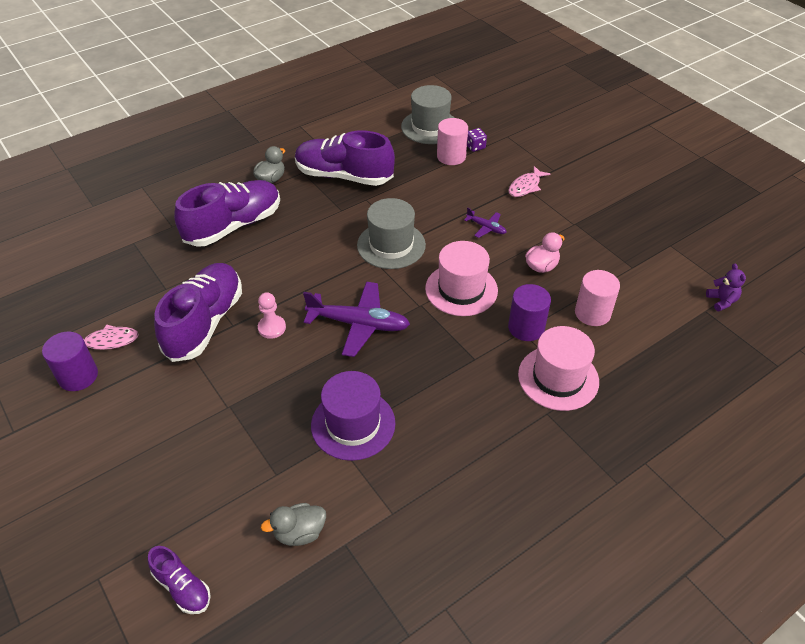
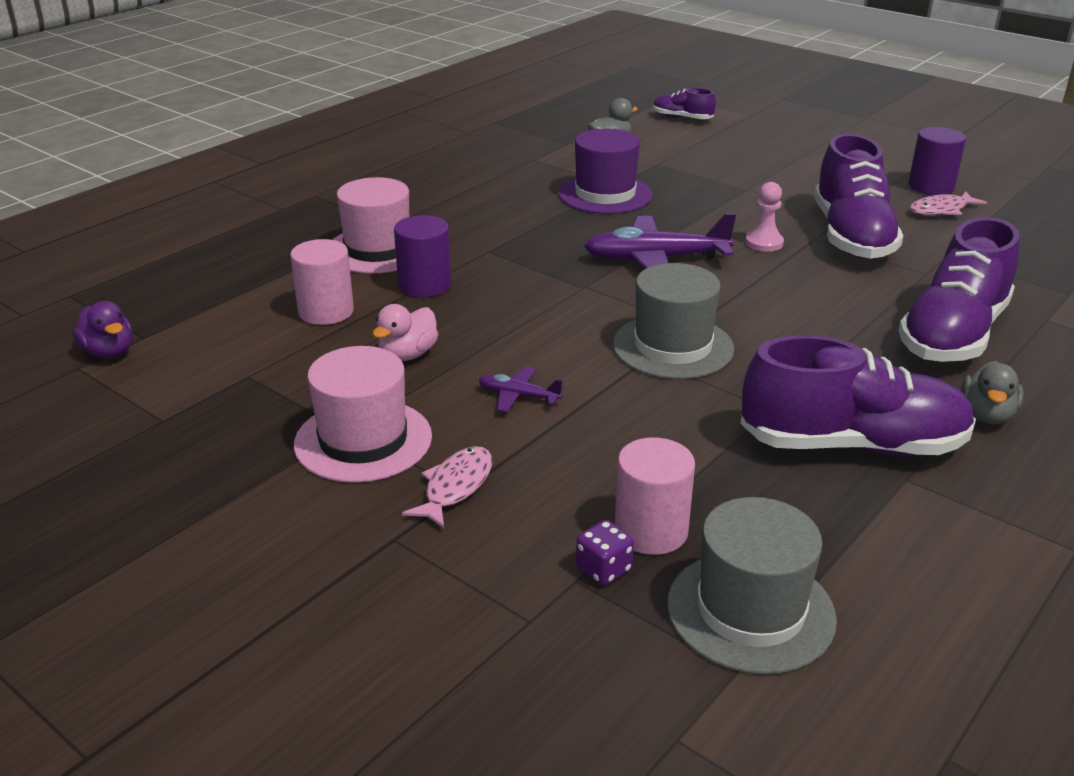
camera: 165 degrees right, 15 degrees down
pink hat [425,241,498,316] -> pink hat moved to [294,346,432,483]
purple teddy bear [706,264,746,311] -> purple duck [72,301,132,358]

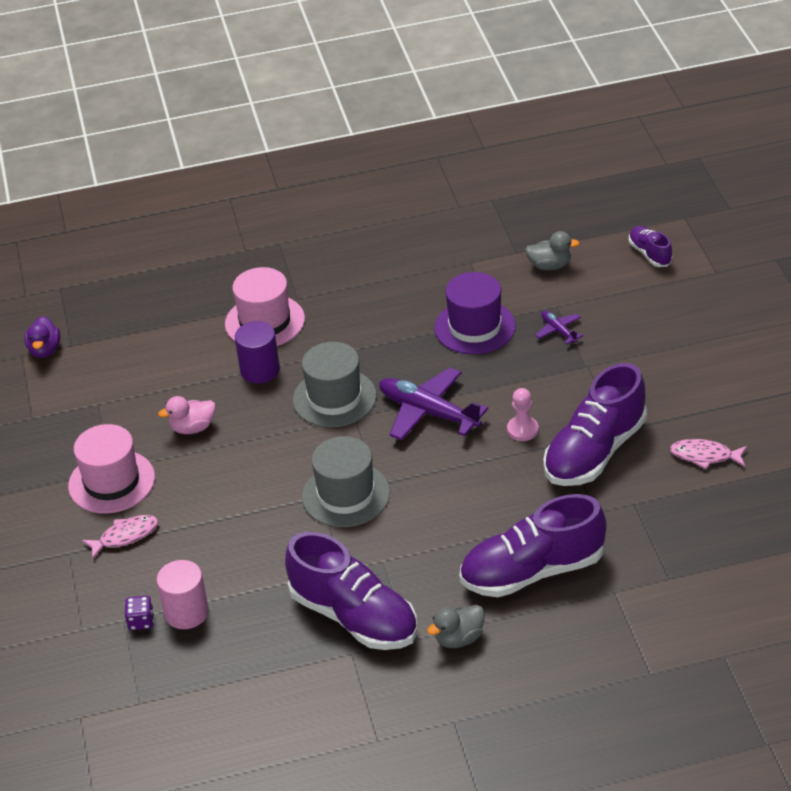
camera: 40 degrees right, 10 degrees up
pink cylinder [290,239,354,325] -> none
purple plane [479,367,564,412] -> purple plane moved to [535,311,583,345]
grey hat [667,497,837,674] -> grey hat moved to [293,342,377,428]
purple cylinder [909,127,966,195] -> none

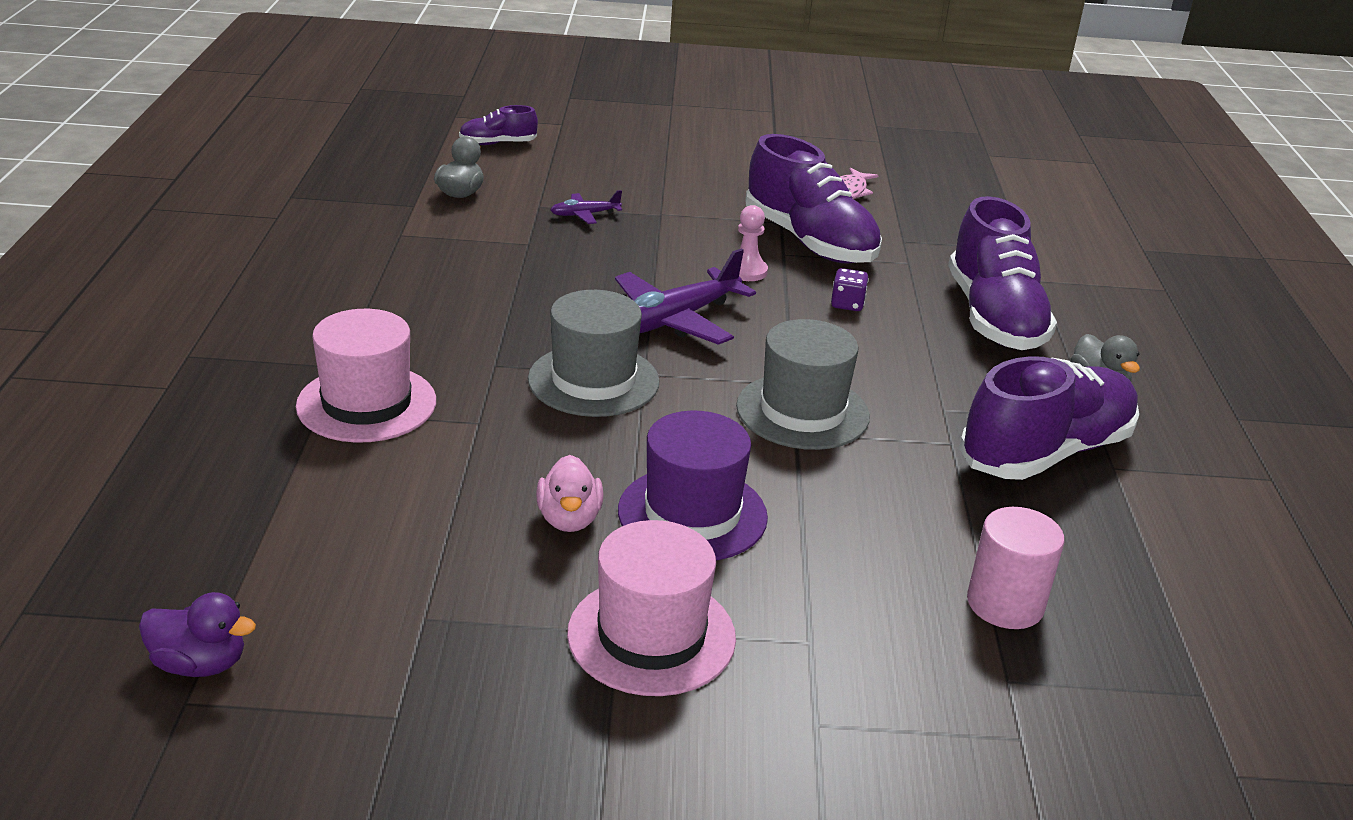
camera: 80 degrees left, 10 degrees down
pink fish [82,515,158,559] -> none
purple dice [125,596,154,630] -> purple dice moved to [831,268,869,311]
purple cylinder [235,321,280,383] -> none
purple hat [434,272,516,354] -> purple hat moved to [618,410,768,560]

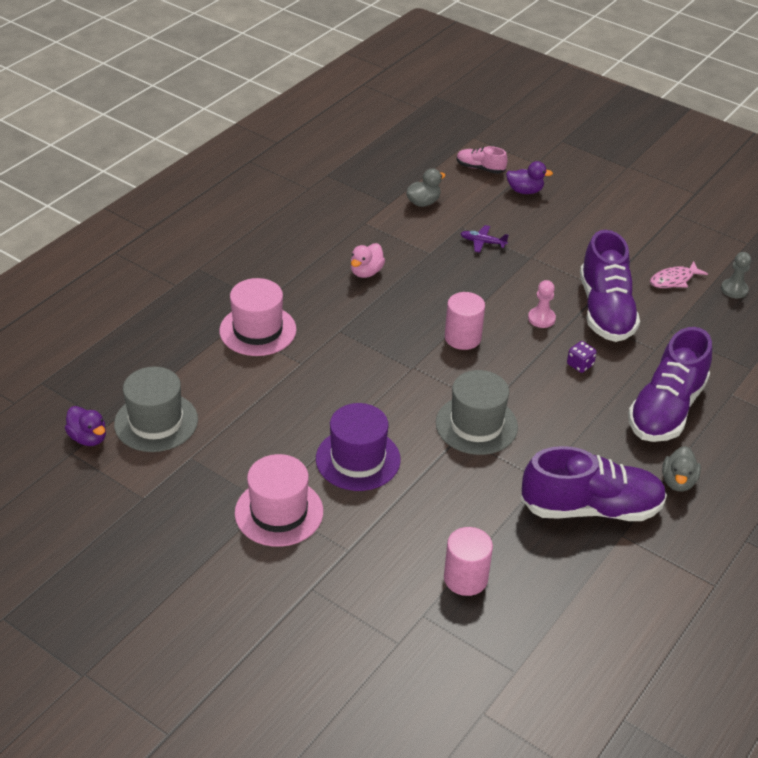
camera: 35 degrees right, 10 degrees up
purple shoe [459,105,538,145] -> pink shoe [457,146,508,174]
grey hat [528,290,660,417] -> grey hat moved to [114,367,198,452]
pink duck [536,455,603,532] -> pink duck moved to [351,243,385,278]
purple plane [615,249,756,345] -> pink cylinder [445,292,485,350]
none -> purple duck [506,161,553,194]
none -> grey pawn [721,252,751,298]

